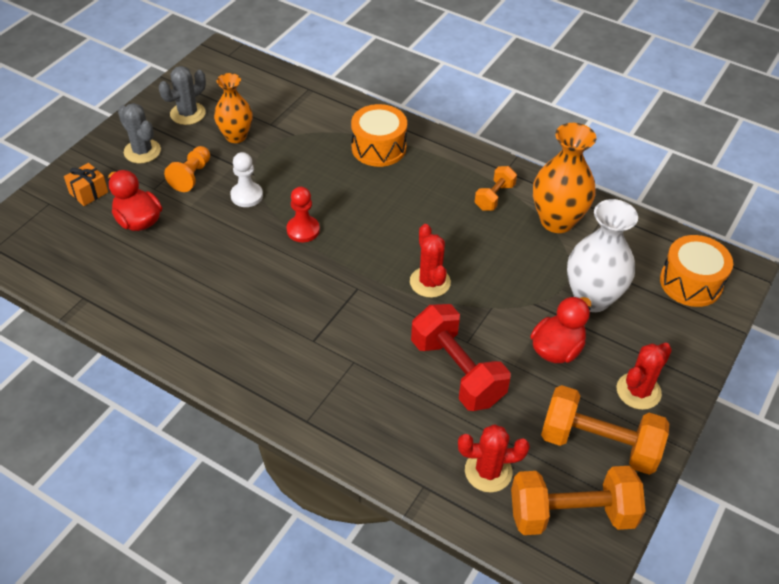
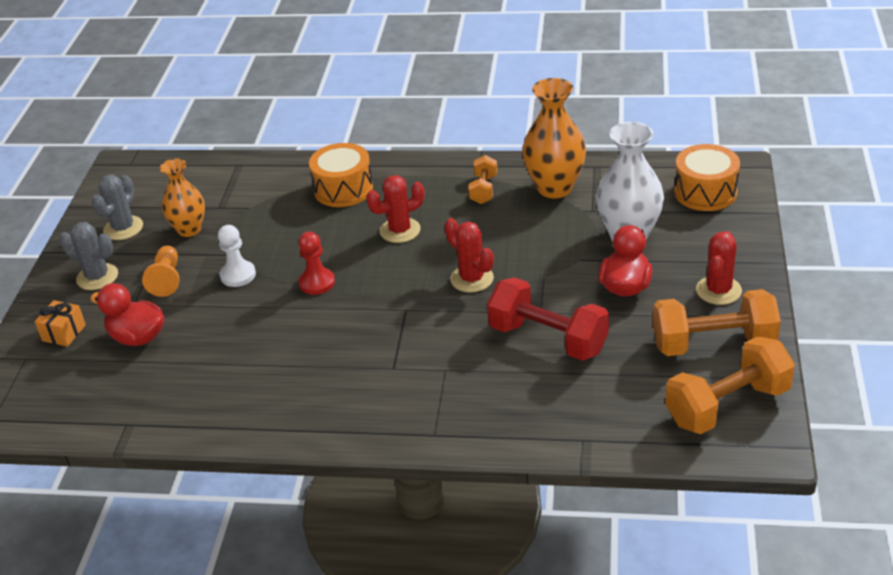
camera: 20 degrees left, 10 degrees down
red cactus [458,424,530,492] -> red cactus moved to [366,175,424,243]

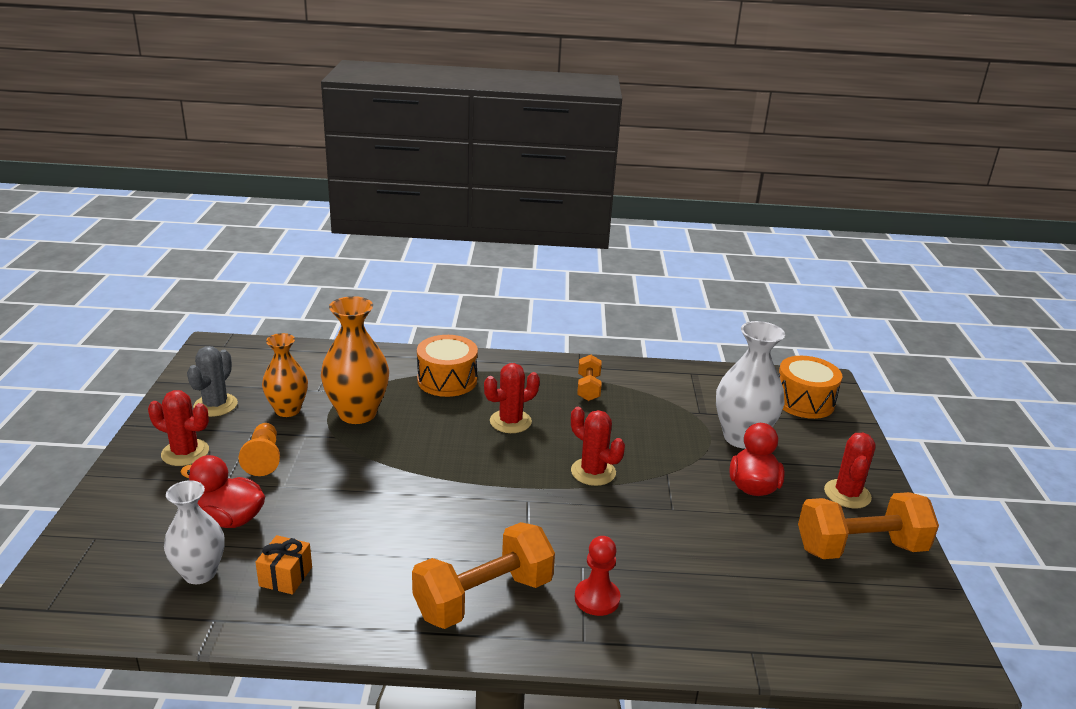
camera: 10 degrees left, 10 degrees down
orange gift [35,300,86,347] -> orange gift moved to [255,535,312,595]
grey cactus [60,222,118,290] -> red cactus [148,390,209,466]
white pawn [218,225,256,287] -> none
red pawn [298,232,335,295] -> red pawn moved to [575,536,621,616]
red dumbbell [487,277,609,361] -> none
orange vase [522,78,586,198] -> orange vase moved to [321,296,389,424]
orange dumbbell [665,336,795,434] -> orange dumbbell moved to [412,522,555,629]
none -> white vase [164,480,225,584]

